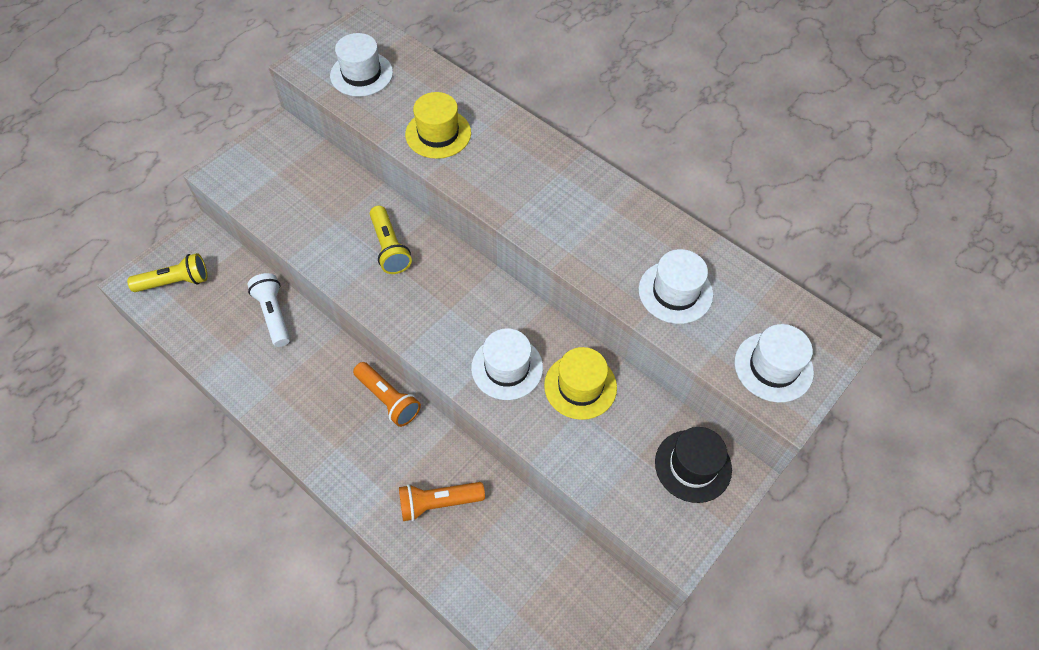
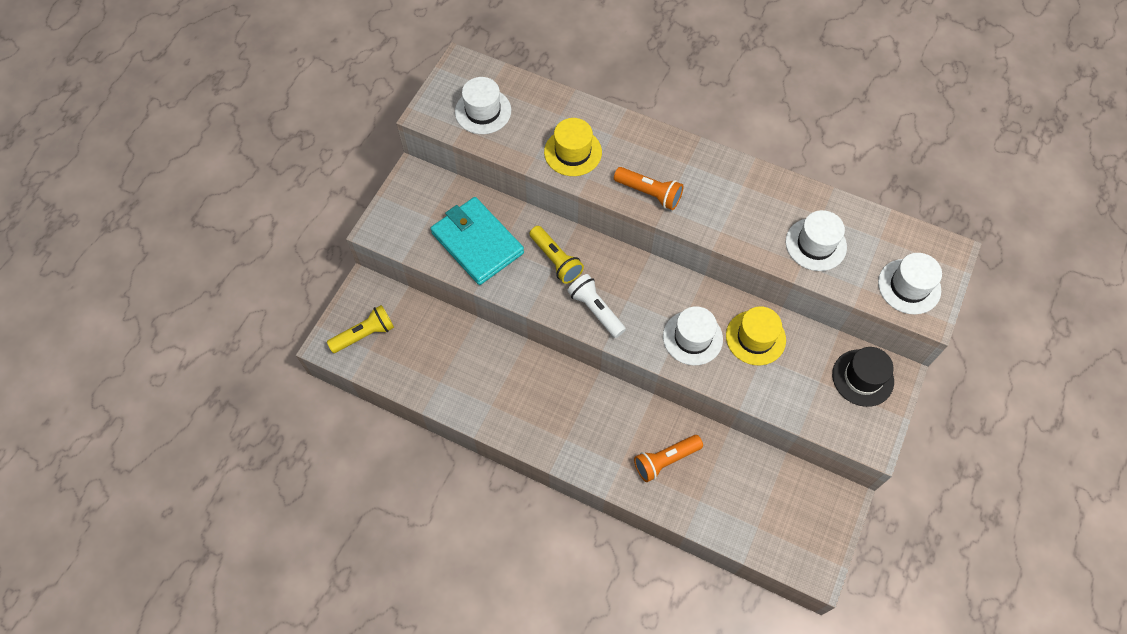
camera: 15 degrees left, 5 degrees up
white flashlight [247,273,290,347] -> white flashlight moved to [567,274,626,338]
orange flashlight [353,362,421,427] -> orange flashlight moved to [614,167,684,210]
none -> turquoise wallet [431,197,524,285]

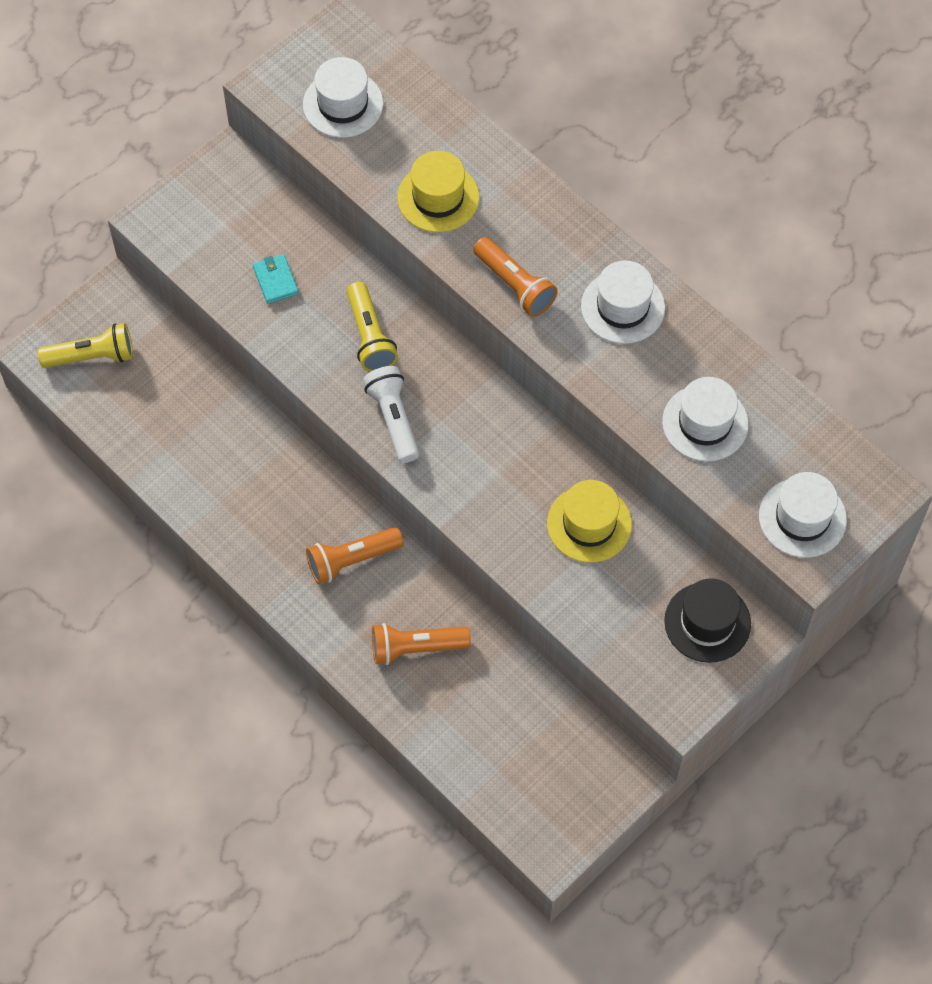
camera: 20 degrees right, 0 degrees up
turquoise wallet [431,197,524,285] -> turquoise wallet [253,254,299,304], size x0.41
white hat [663,306,723,365] -> white hat moved to [581,261,665,344]
none -> orange flashlight [306,527,404,584]

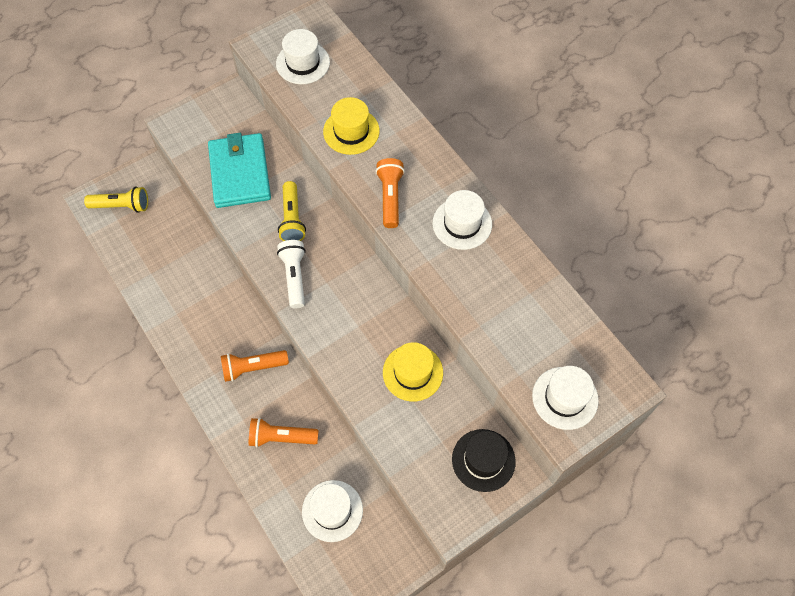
camera: 10 degrees right, 0 degrees up
turquoise wallet [253,254,299,304] -> turquoise wallet [208,133,271,208], size x2.42
orange flashlight [473,237,558,317] -> orange flashlight turned 150 degrees counterclockwise [375,158,405,228]
white hat [662,377,749,462] -> white hat moved to [302,480,363,542]

